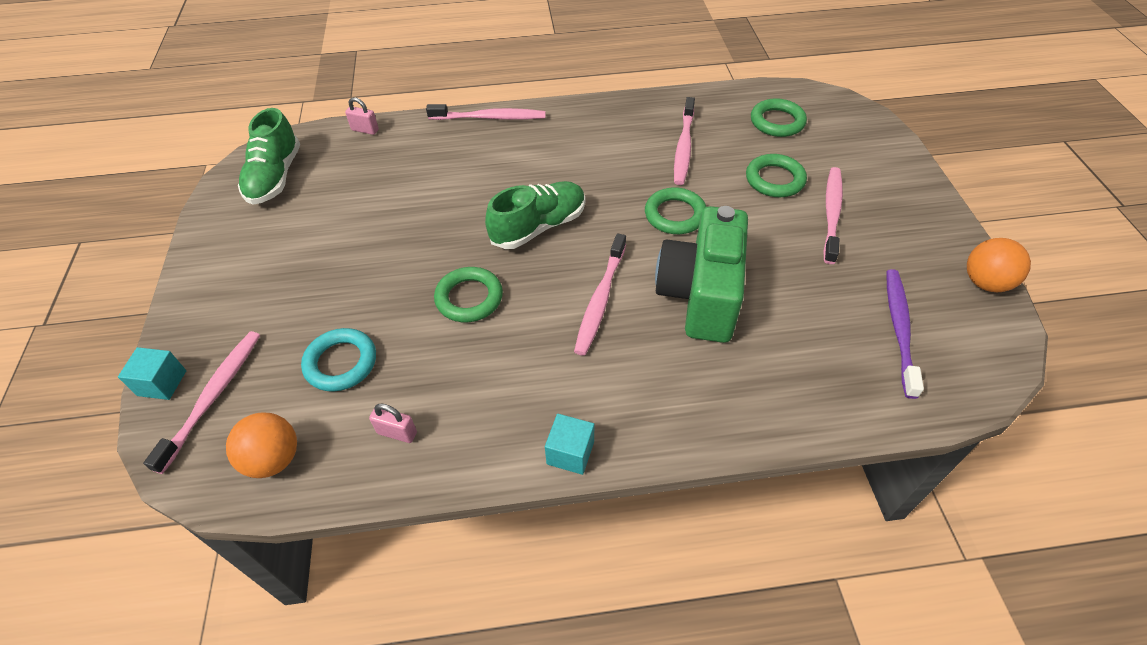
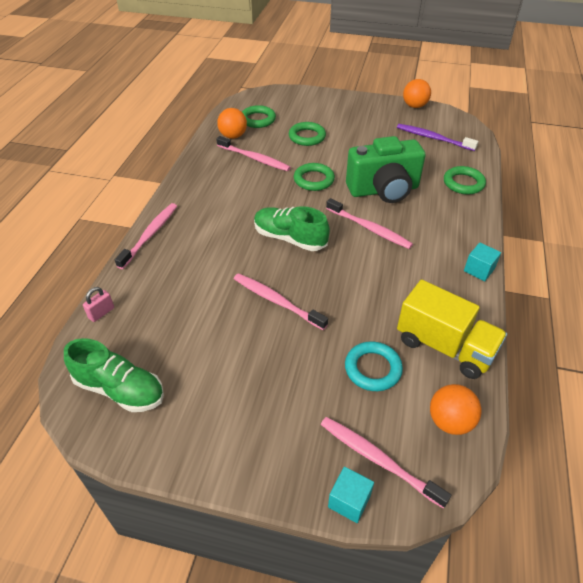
camera: 70 degrees left, 5 degrees down
pink padlock [369,403,417,443] -> yellow truck [397,280,507,379]
green ring [434,267,503,322] -> green ring moved to [444,166,486,194]
green shoe [485,181,585,249] -> green shoe turned 45 degrees counterclockwise [254,206,330,251]
green camera [655,206,748,343] -> green camera turned 45 degrees counterclockwise [346,136,426,203]
pink toothbrush [823,167,843,264] -> pink toothbrush moved to [234,273,328,330]
none -> orange ball [217,108,247,139]

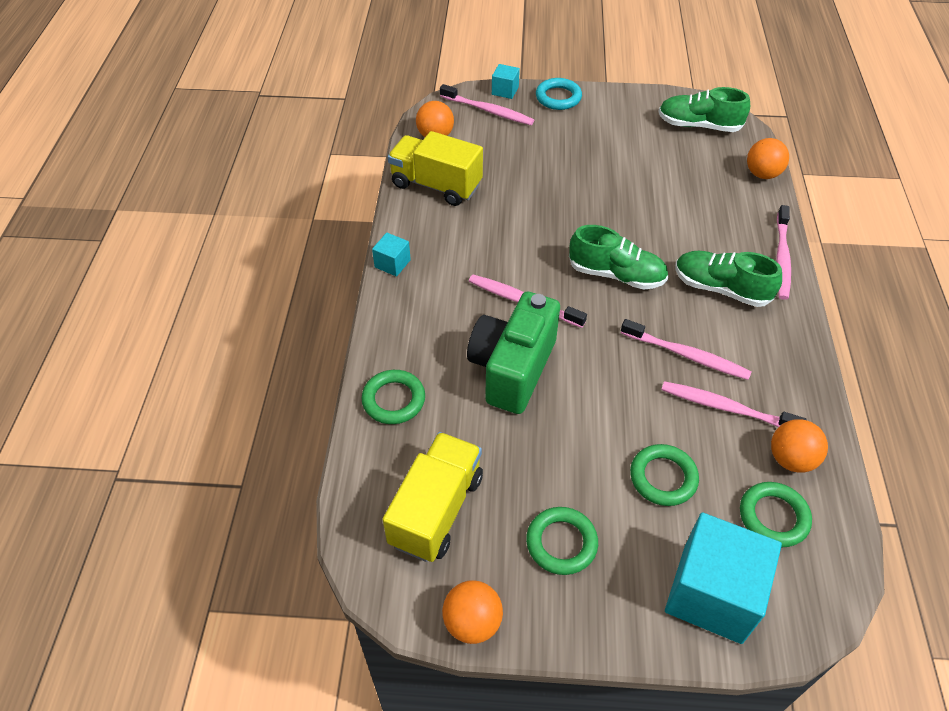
camera: 170 degrees right, 5 degrees up
pink padlock [83,287,114,322] -> orange ball [747,138,789,179]
pink toothbrush [234,273,328,330] -> pink toothbrush moved to [621,319,751,380]
green ring [294,163,335,191] -> green ring moved to [526,507,598,575]
turquoise ring [345,341,403,391] -> turquoise ring moved to [536,78,582,110]
green camera [346,136,426,203] -> green camera turned 45 degrees counterclockwise [467,292,560,414]
purple toothbrush [397,124,478,151] -> yellow truck [382,432,483,562]
none -> turquoise cube [665,513,782,644]
none -> green shoe [675,251,782,307]

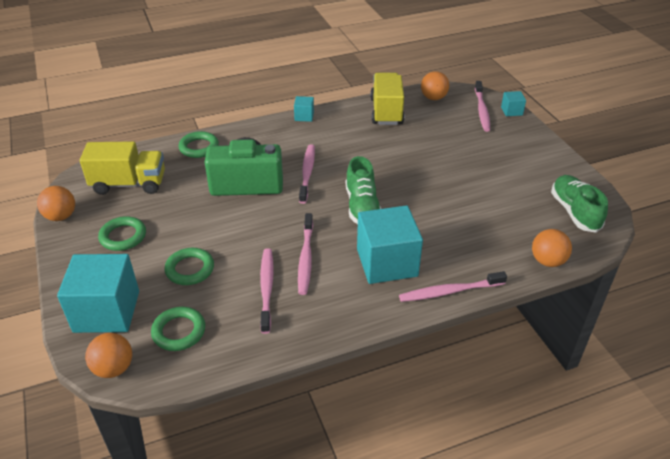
camera: 65 degrees right, 10 degrees down
turquoise ring [536,78,582,110] -> none
green shoe [675,251,782,307] -> turquoise cube [357,205,423,284]
orange ball [771,419,828,473] -> orange ball moved to [85,333,132,378]

